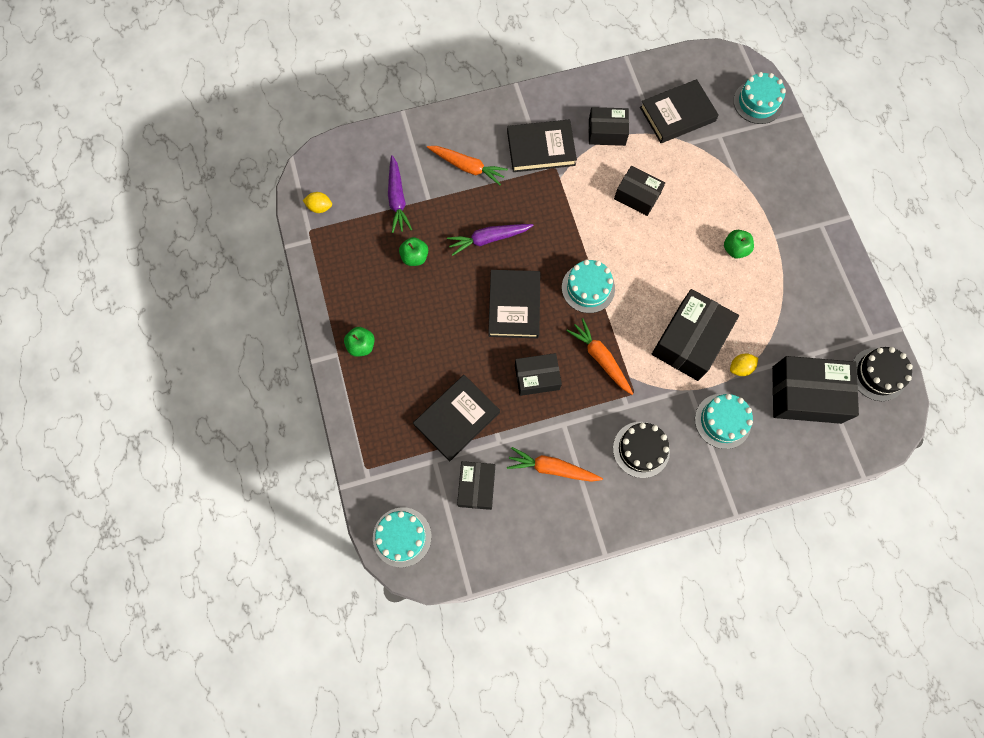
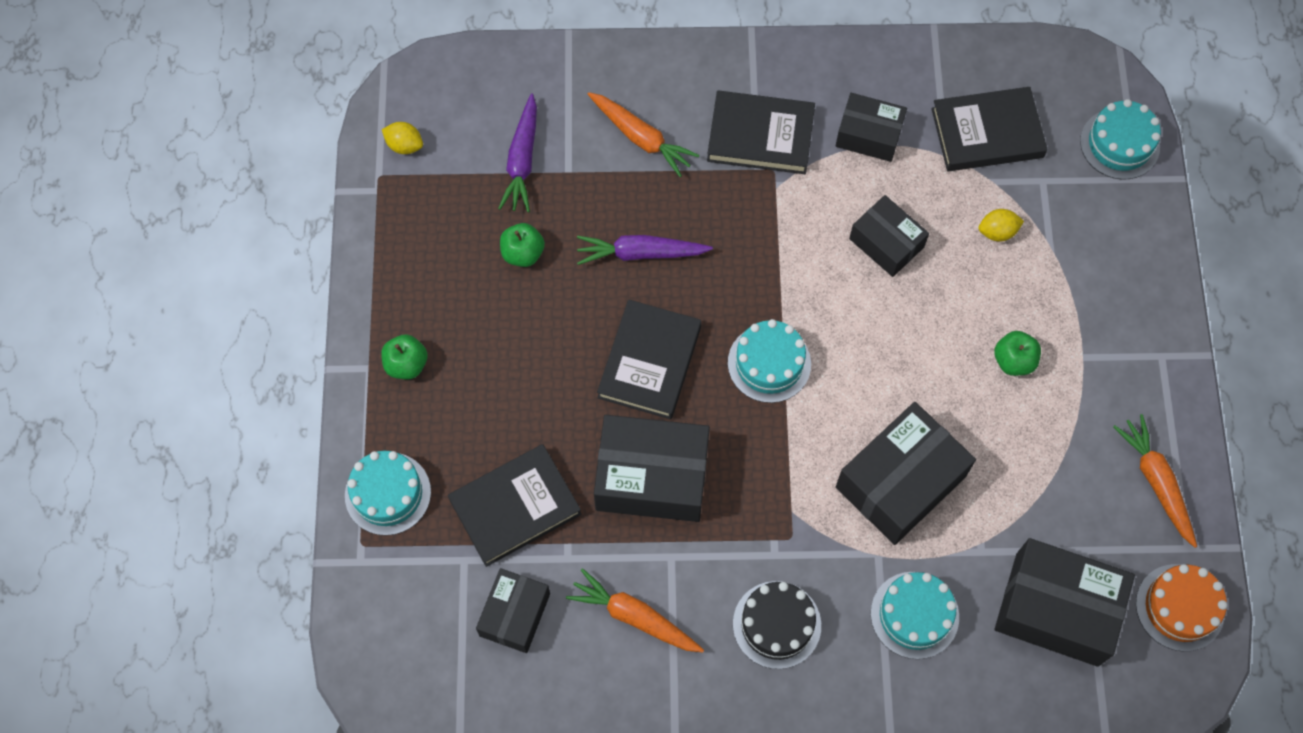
camera: 15 degrees right, 5 degrees down
turquoise cake [373,507,432,567] -> turquoise cake moved to [345,451,431,536]
black box [515,353,562,396] -> black box [594,415,710,522], size x1.66
orange carrot [566,318,633,395] -> orange carrot moved to [1113,414,1197,548]
yellow lemon [730,353,758,376] -> yellow lemon moved to [978,209,1024,242]
black cake [853,347,913,401] -> orange cake [1136,564,1228,651]

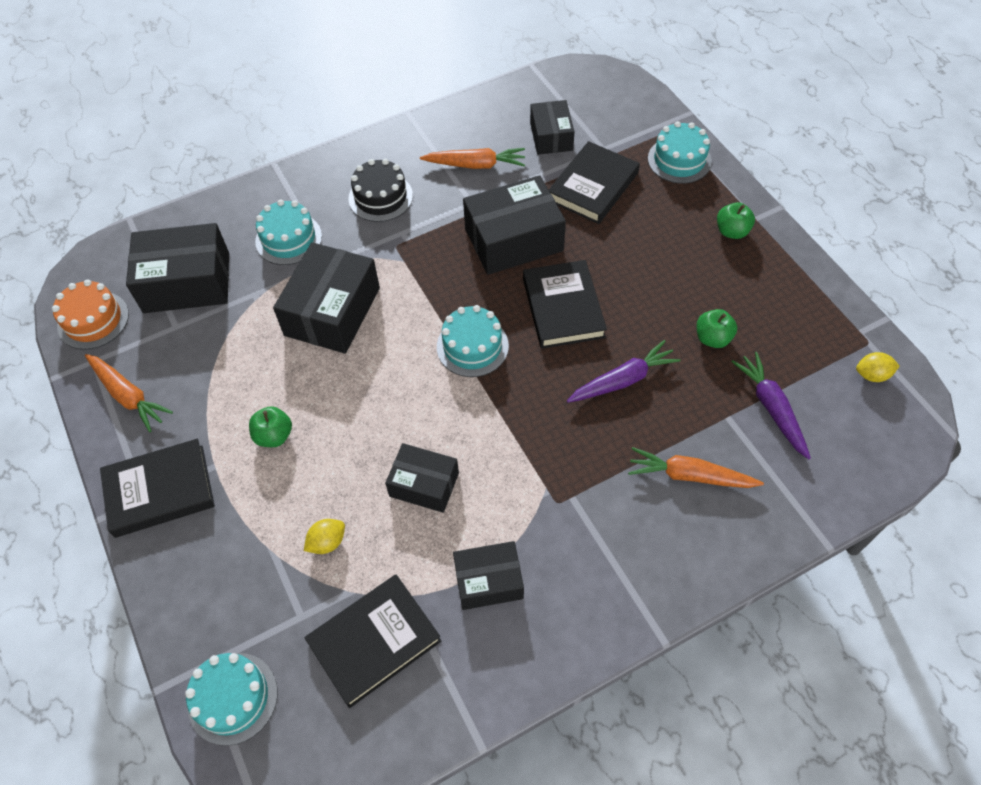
camera: 155 degrees right, 10 degrees down
black book [707,90,815,174] -> black book moved to [100,439,215,538]

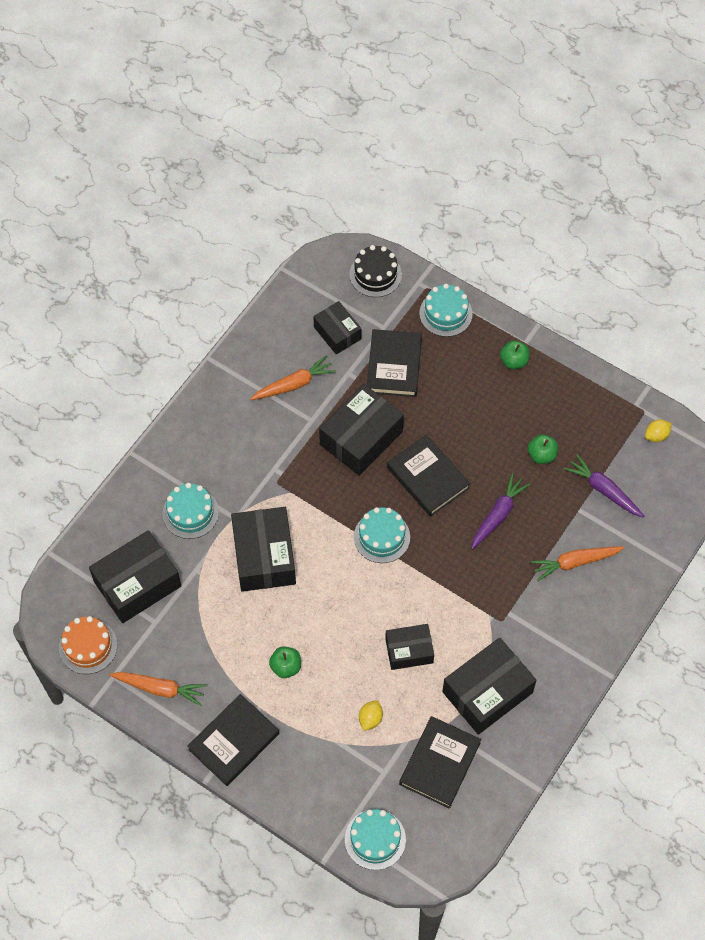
camera: 30 degrees left, 5 degrees up
black cake [349,159,413,222] -> black cake moved to [349,245,402,297]
black box [453,541,524,610] -> black box [442,638,537,735], size x1.66

